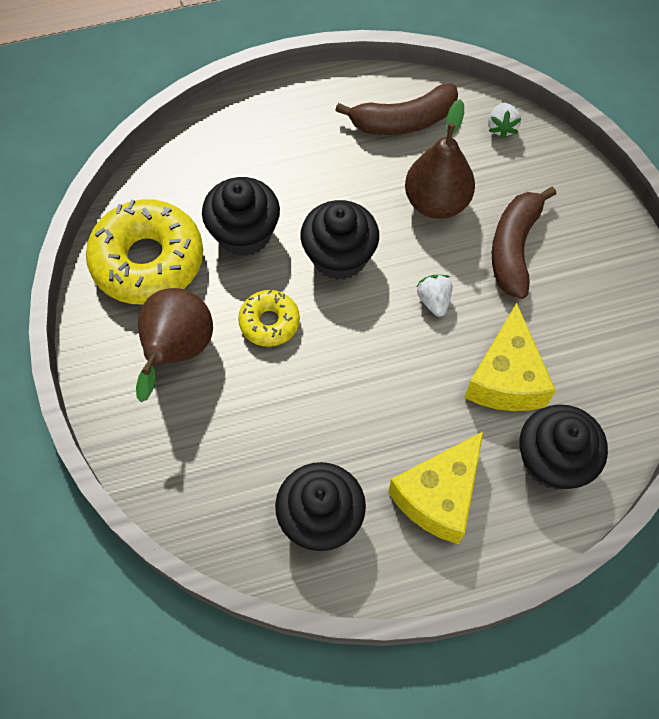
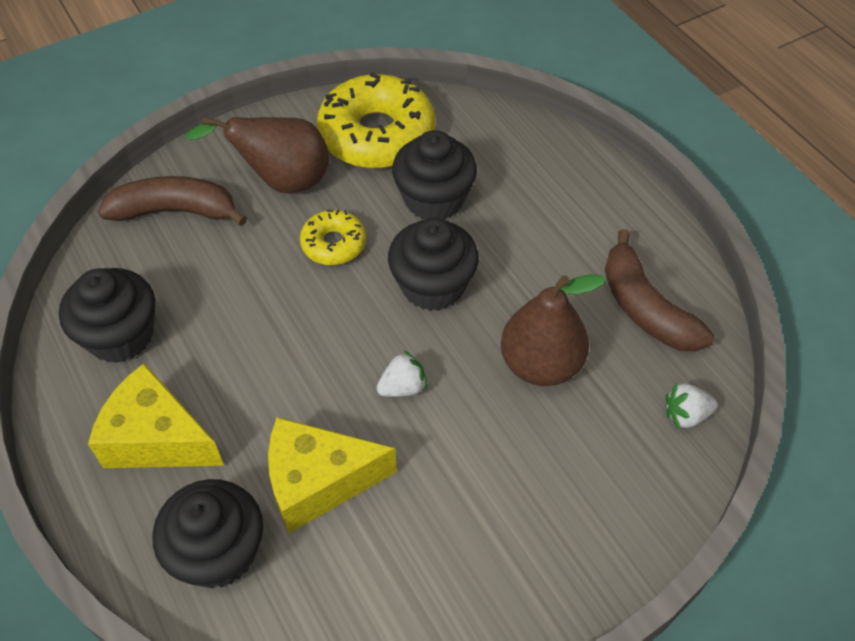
camera: 75 degrees right, 10 degrees down
brown banana [492,186,556,299] -> brown banana moved to [98,176,247,226]

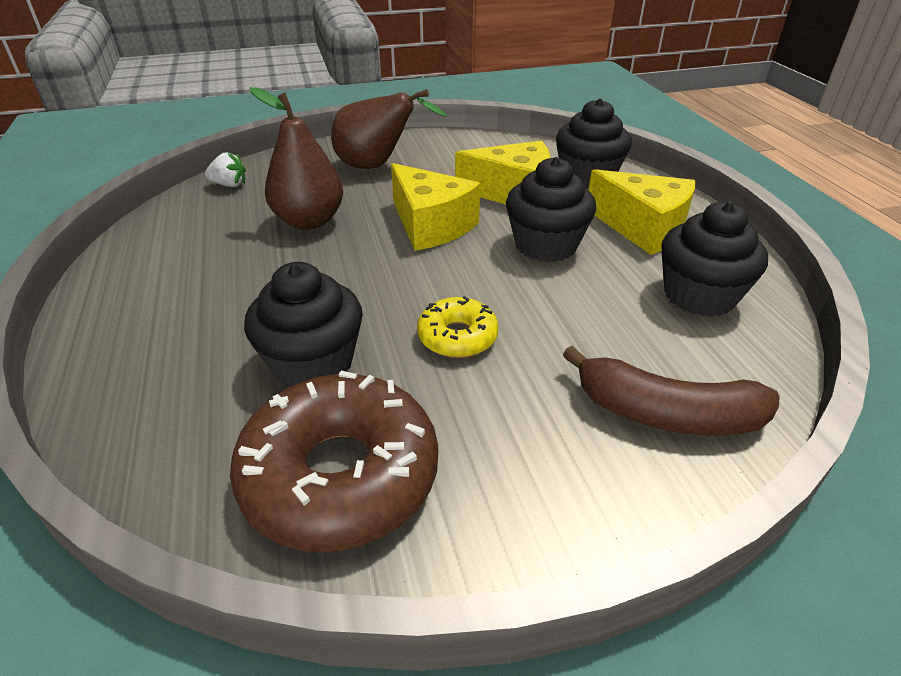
camera: 165 degrees left, 15 degrees down
brown pear [185,117,329,194] -> brown pear moved to [331,89,447,169]
yellow donut [317,73,435,168] -> brown donut [230,371,438,552]
white strawberry [377,351,427,397] -> yellow cheese [391,163,480,251]
black cupcake [388,218,479,311] -> black cupcake moved to [506,157,596,262]
brown banana [605,229,715,352] -> none

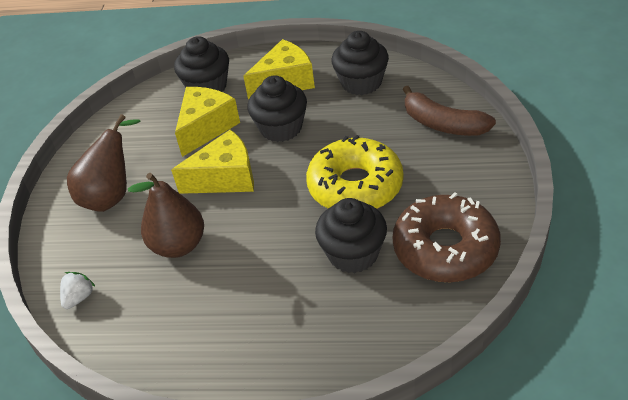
camera: 65 degrees left, 5 degrees up
yellow donut [417,296,499,358] -> yellow donut [306,135,403,209], size x1.94
brown banana [563,346,780,436] -> brown banana turned 90 degrees clockwise [403,86,496,136]

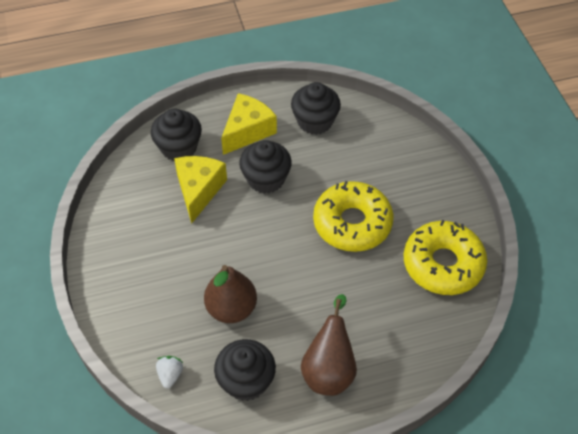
camera: 25 degrees left, 10 degrees up
brown pear [67,114,140,212] -> brown pear moved to [301,294,357,396]
yellow cheese [171,130,254,194] -> none
black cupcake [315,198,387,273] -> black cupcake moved to [214,339,276,401]
brown donut [393,192,501,282] -> yellow donut [404,219,487,295]
brown banana [403,86,496,136] -> none

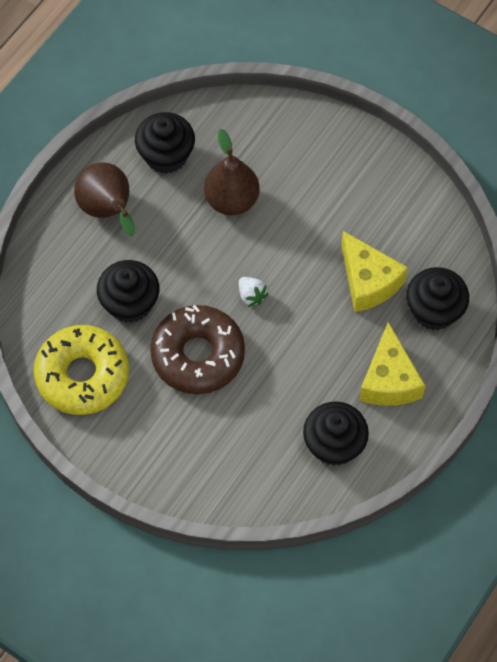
camera: 140 degrees right, 10 degrees up
white strawberry [156,356,183,389] -> white strawberry moved to [239,277,269,307]
black cupcake [239,140,292,194] -> black cupcake moved to [97,260,159,323]
yellow donut [313,181,394,252] -> brown donut [150,305,245,394]

